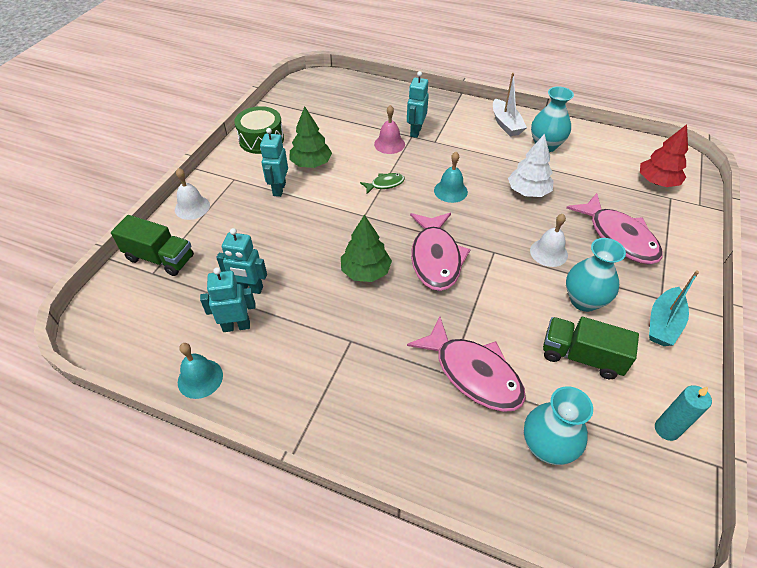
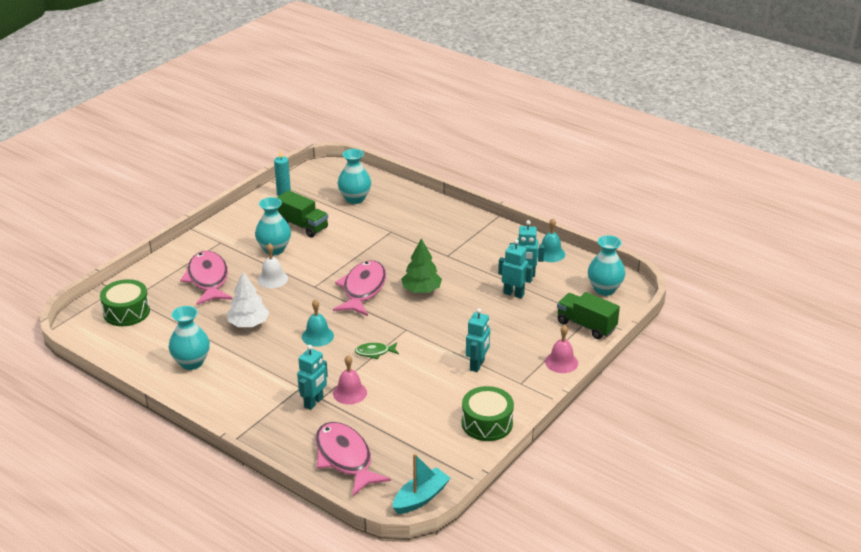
camera: 165 degrees left, 15 degrees down
white bell [175,168,210,220] -> pink bell [545,325,578,373]
green tree [289,106,332,168] -> none
pink fish [407,316,526,412] -> pink fish moved to [315,422,391,496]
white boat [493,73,527,136] -> none
red tree [640,124,688,187] -> green drum [100,279,150,326]
turquoise boat [649,270,699,346] -> turquoise boat moved to [393,453,450,514]
none -> turquoise vase [588,235,625,296]

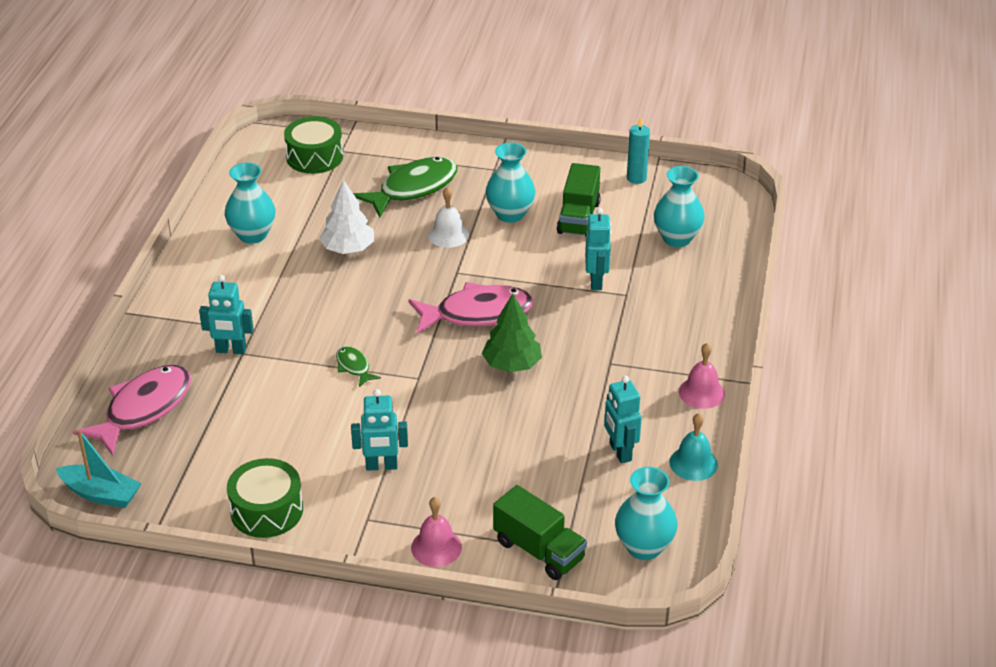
camera: 65 degrees right, 5 degrees up
pink fish [180,251,233,305] -> green fish [353,157,458,217]
turquoise bell [302,299,334,347] -> none
pink bell [333,355,367,405] -> pink bell moved to [679,343,725,409]
turquoise robot [498,239,533,299] -> turquoise robot moved to [585,208,611,290]
green truck [557,292,620,339] -> green truck turned 120 degrees clockwise [493,485,587,580]

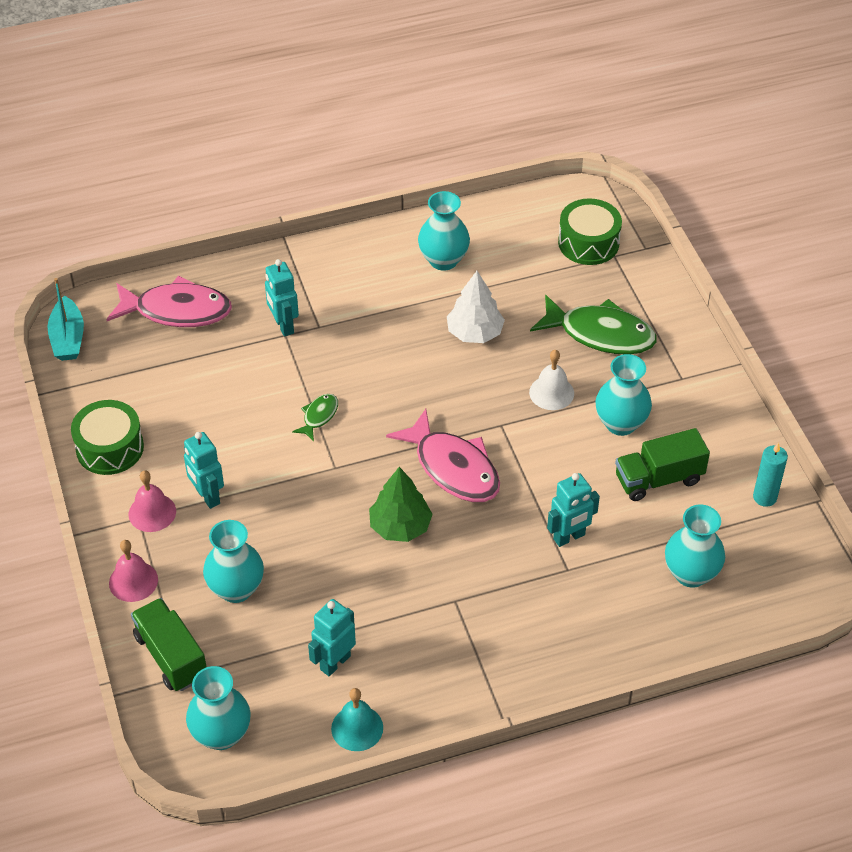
camera: 60 degrees right, 10 degrees up
green truck [493,485,587,580] -> green truck turned 135 degrees clockwise [131,598,206,691]
pink bell [679,343,725,409] -> pink bell moved to [129,470,176,532]
none -> turquoise vase [203,520,264,603]

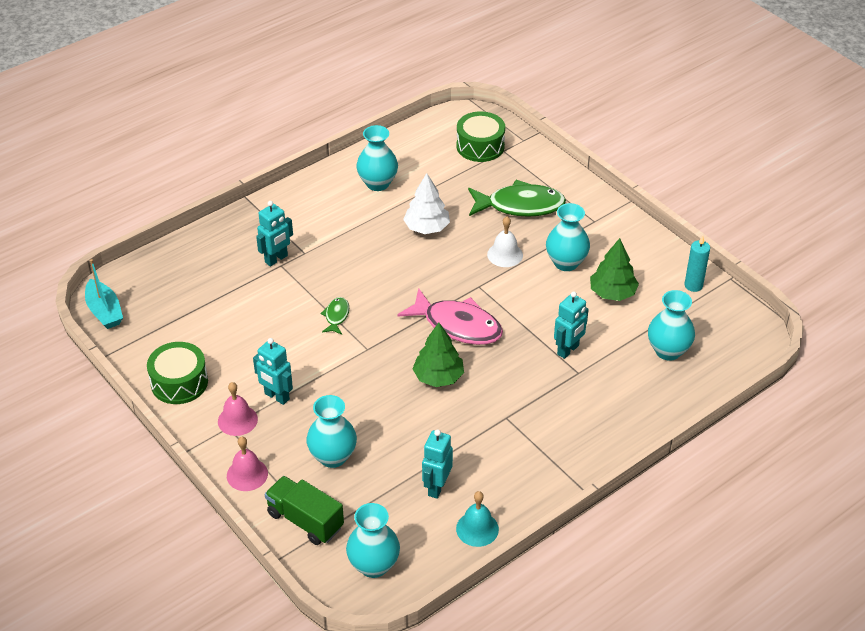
camera: 20 degrees left, 5 degrees down
pink fish [106,276,232,327] -> none
turquoise robot [265,259,299,337] -> turquoise robot turned 90 degrees counterclockwise [256,201,293,267]
green truck [615,428,710,501] -> green tree [590,238,639,301]

